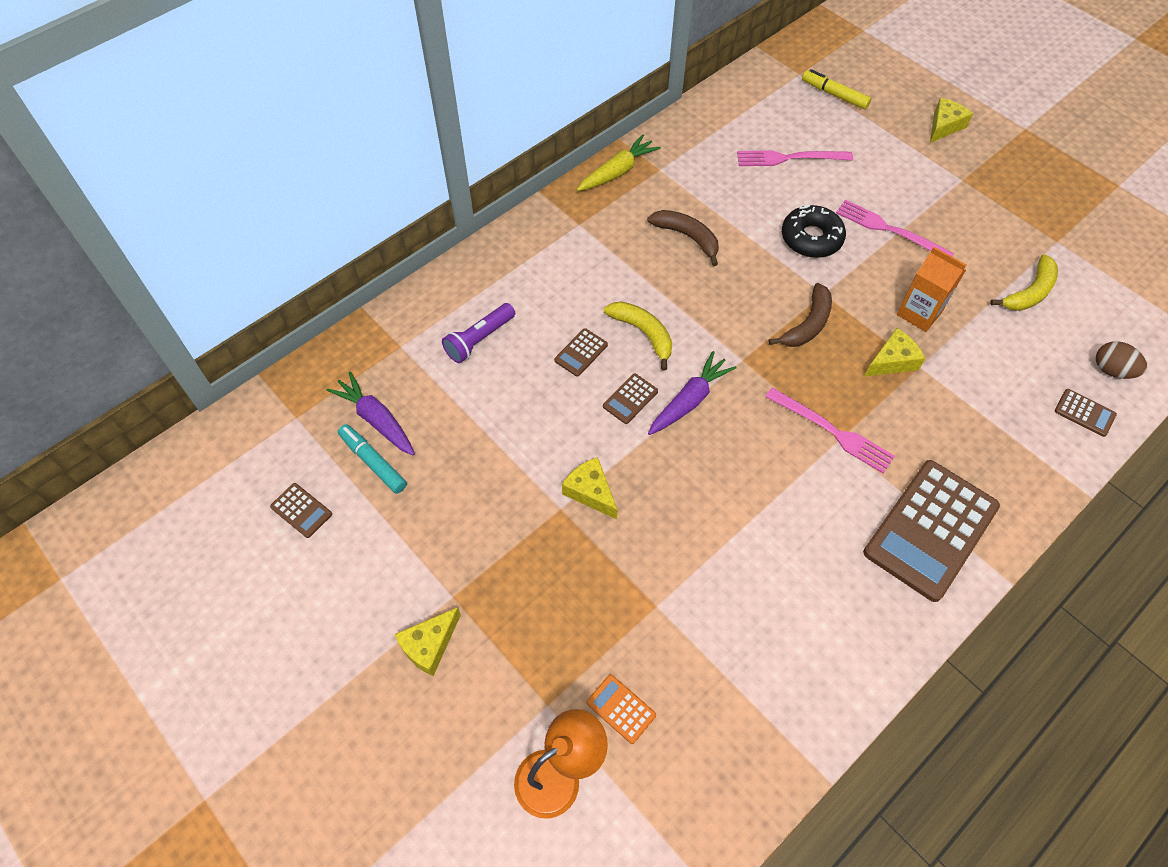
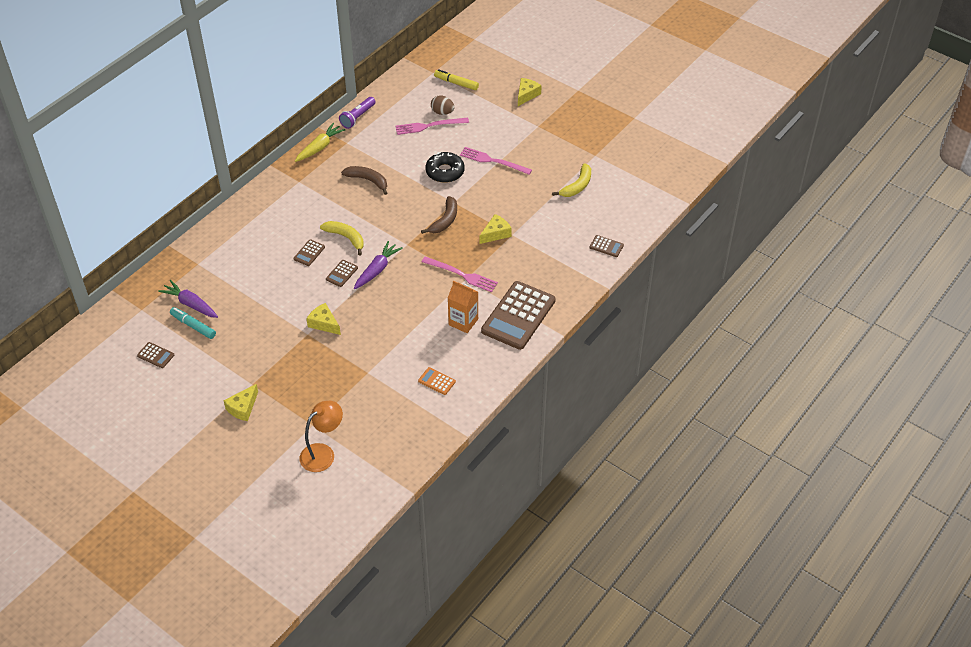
camera: 10 degrees left, 10 degrees down
purple flashlight [442,303,515,363] -> purple flashlight moved to [339,97,376,129]
orange calculator [587,674,656,744] -> orange calculator moved to [418,367,456,395]
orange carton [897,247,966,332] -> orange carton moved to [448,281,478,333]
brown egg [1096,341,1147,379] -> brown egg moved to [431,95,454,115]

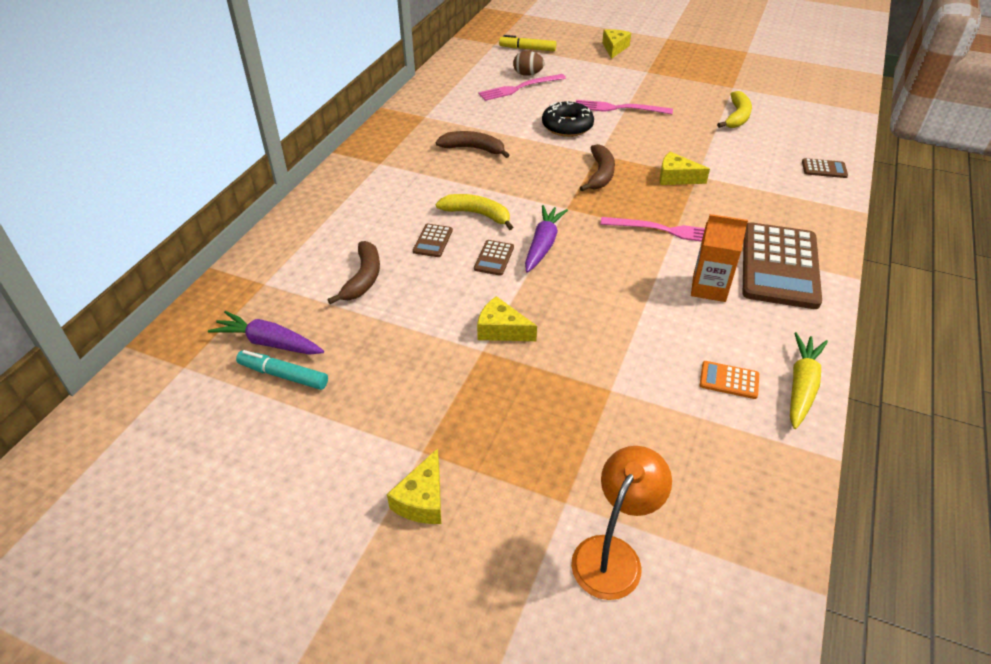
camera: 15 degrees left, 5 degrees down
brown calculator [137,342,174,368] -> none
yellow carrot [295,123,345,162] -> yellow carrot moved to [790,332,828,429]
purple flashlight [339,97,376,129] -> none
yellow cheese [480,214,512,244] -> yellow cheese turned 105 degrees counterclockwise [659,152,710,185]
none -> brown banana [328,241,380,304]

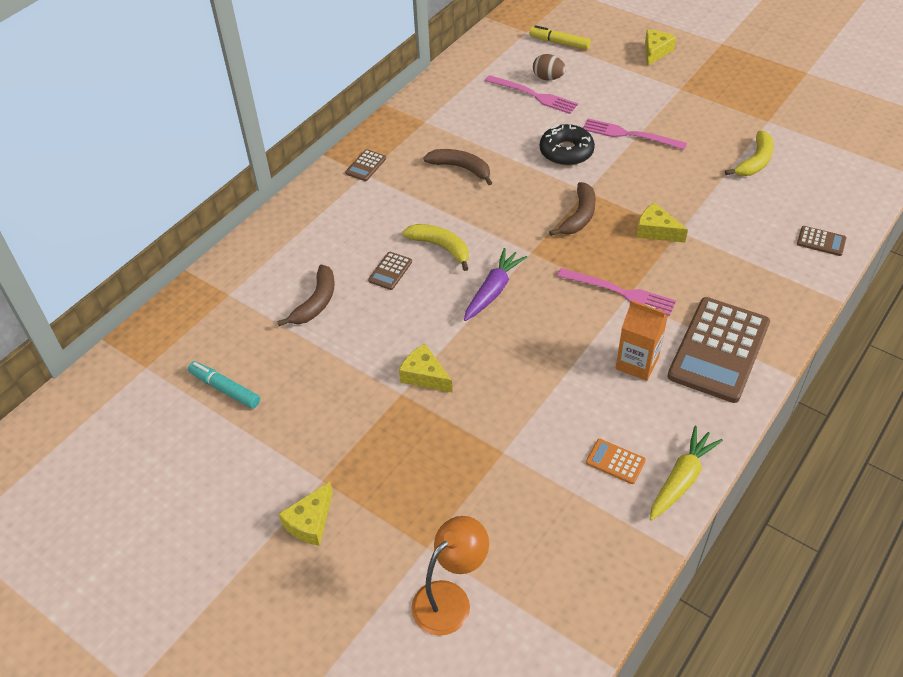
camera: 15 degrees right, 5 degrees up
purple carrot [208,311,324,355] -> none
brown calculator [474,240,514,276] -> brown calculator moved to [345,149,386,181]
pink fork [478,74,566,101] -> pink fork turned 135 degrees counterclockwise [485,75,578,114]

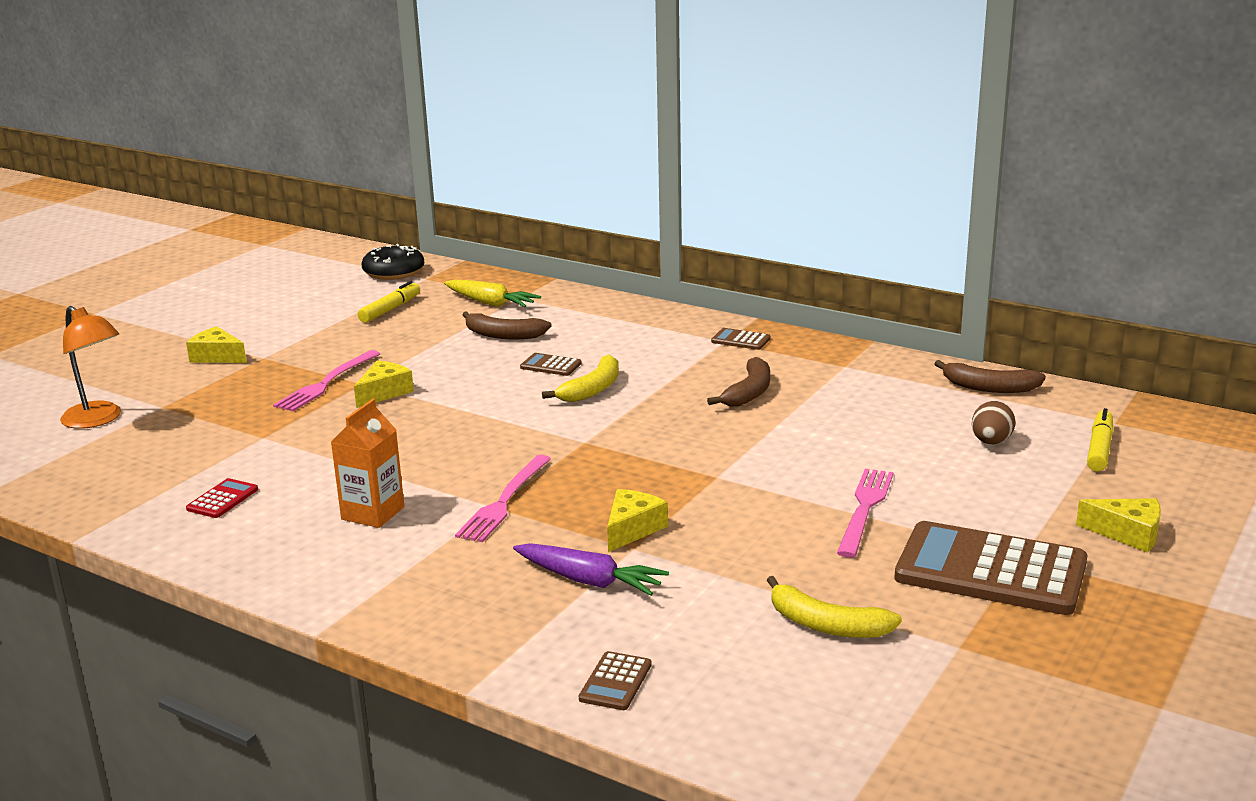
camera: 85 degrees right, 25 degrees down
turquoise marker [188,361,260,409] -> yellow marker [358,281,420,323]
purple carrot [464,248,527,321] -> purple carrot moved to [513,543,669,596]
pink fork [485,75,578,114] -> pink fork moved to [273,350,380,411]
black donut [540,124,595,166] -> black donut moved to [362,244,424,280]
brown banana [549,182,596,236] -> brown banana moved to [935,360,1046,393]
orange calculator [586,439,646,484] -> red calculator [186,478,258,518]
yellow carrot [650,426,723,521] -> yellow carrot moved to [444,279,541,307]
brown calculator [667,297,770,403] -> brown calculator moved to [894,521,1087,615]

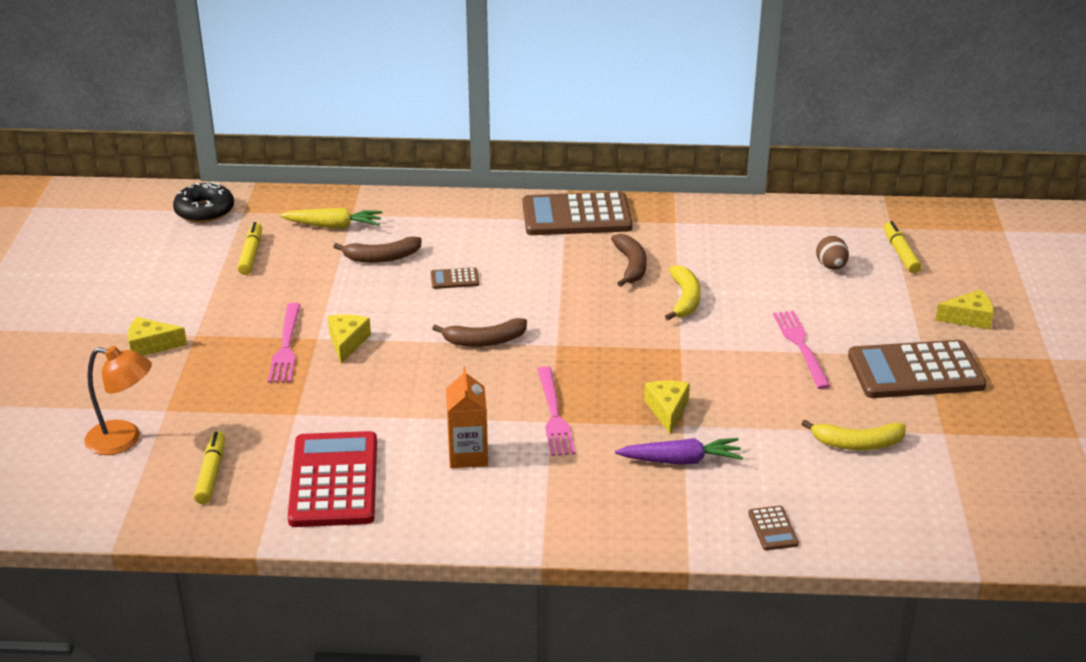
camera: 30 degrees left, 10 degrees up
red calculator [186,478,258,518] -> red calculator [288,431,377,527], size x2.38
yellow banana [542,355,619,402] -> yellow banana moved to [665,265,701,320]
brown calculator [711,328,770,350] -> brown calculator [523,192,632,235], size x2.38
brown banana [935,360,1046,393] -> brown banana moved to [432,318,527,347]
none -> yellow marker [194,431,225,504]

